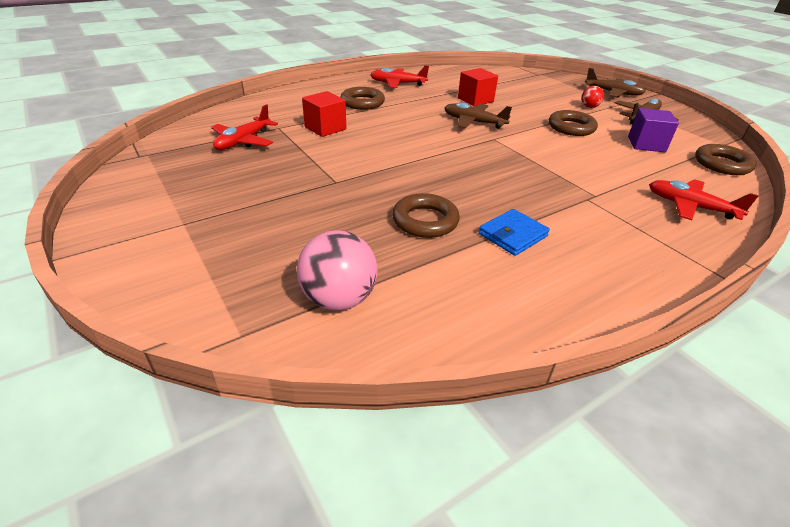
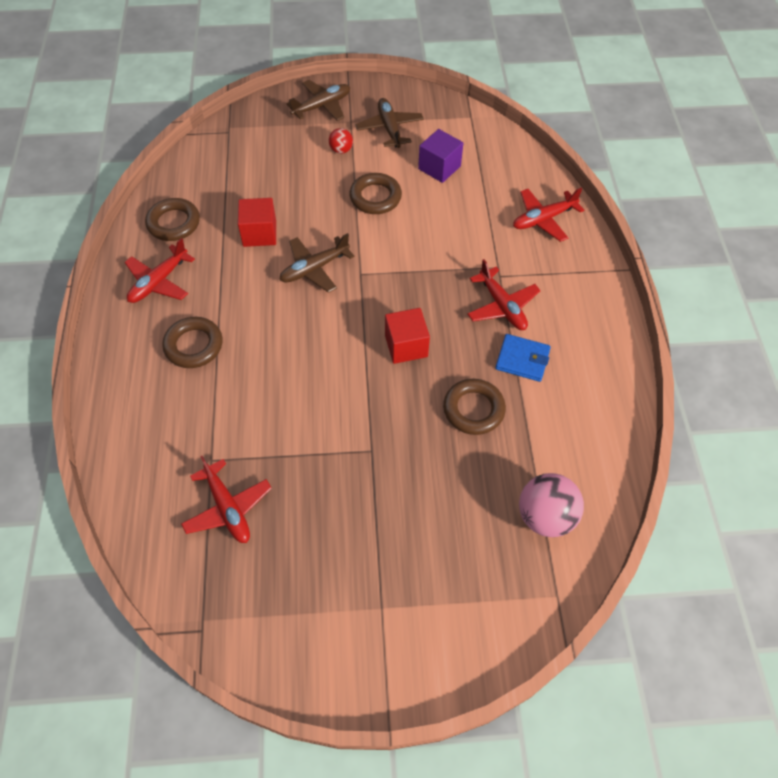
camera: 60 degrees left, 20 degrees up
red cube [302,91,346,137] -> red cube moved to [385,308,430,364]
blue wallet [479,209,550,256] -> blue wallet turned 60 degrees counterclockwise [495,334,551,382]
brown ring [695,144,756,175] -> brown ring moved to [145,198,200,241]
none -> red plane [467,259,541,330]

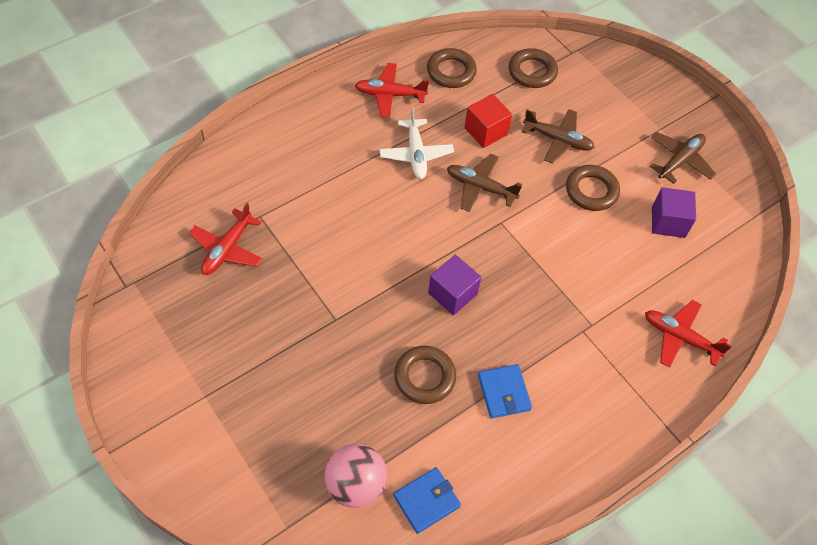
camera: 55 degrees right, 0 degrees up
brown ring [162,317,223,368] -> brown ring moved to [509,48,558,88]
brown plane [286,80,350,121] -> brown plane moved to [521,109,595,164]
red ball [329,128,353,154] -> none
red cube [385,308,430,364] -> purple cube [428,255,481,315]
red plane [467,259,541,330] -> none
none -> white plane [379,107,454,179]
none -> blue wallet [393,467,461,534]

